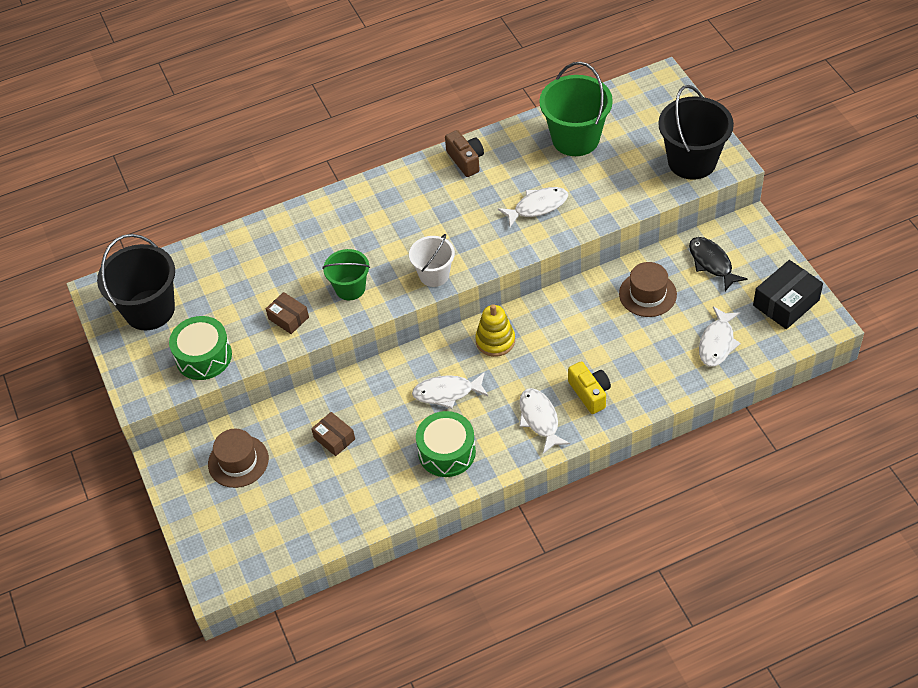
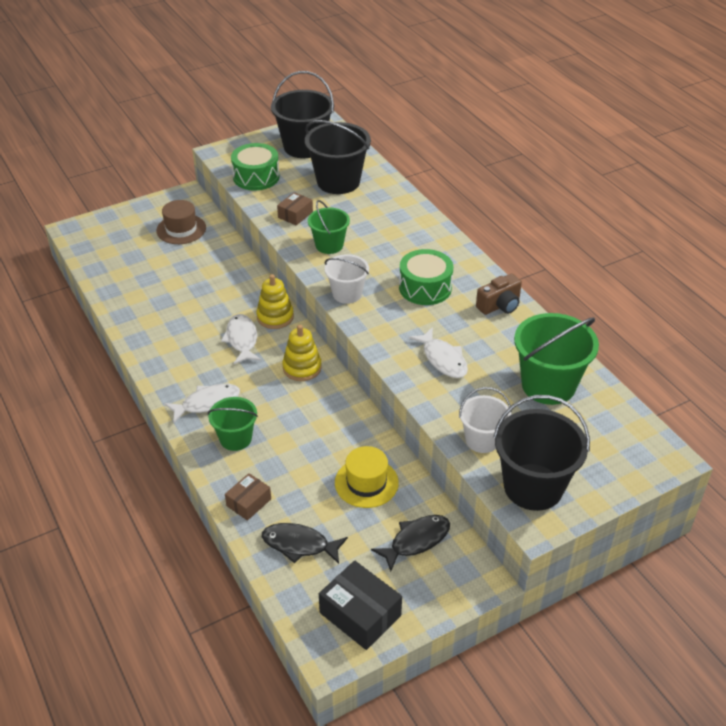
camera: 80 degrees right, 10 degrees down
brown box [311,412,355,456] -> brown box moved to [225,473,271,521]
green drum [416,411,476,477] -> green drum moved to [399,249,453,305]
yellow camera [568,361,611,414] -> green bucket [208,397,258,451]
brown hat [619,262,677,317] -> yellow hat [335,446,399,508]
white fish [699,306,741,367] -> black fish [262,523,348,564]
none -> yellow stacking toy [256,274,294,329]
none -> black bucket [305,120,371,194]
none -> white bucket [459,387,512,453]

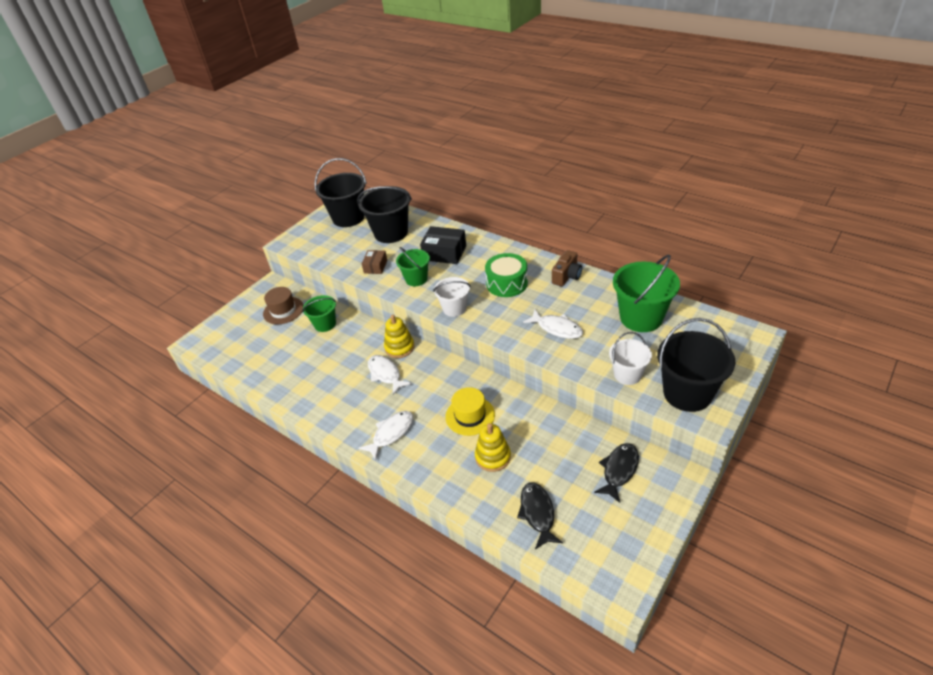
camera: 20 degrees left, 0 degrees up
green bucket [208,397,258,451] -> green bucket moved to [302,295,336,332]
brown box [225,473,271,521] -> none
green drum [231,143,280,191] -> none
black fish [262,523,348,564] -> black fish turned 90 degrees clockwise [517,482,563,549]
yellow stacking toy [282,325,322,381] -> yellow stacking toy moved to [475,423,511,472]
black box [319,560,402,650] -> black box moved to [420,226,466,264]
yellow hat [335,446,399,508] -> yellow hat moved to [445,387,495,436]

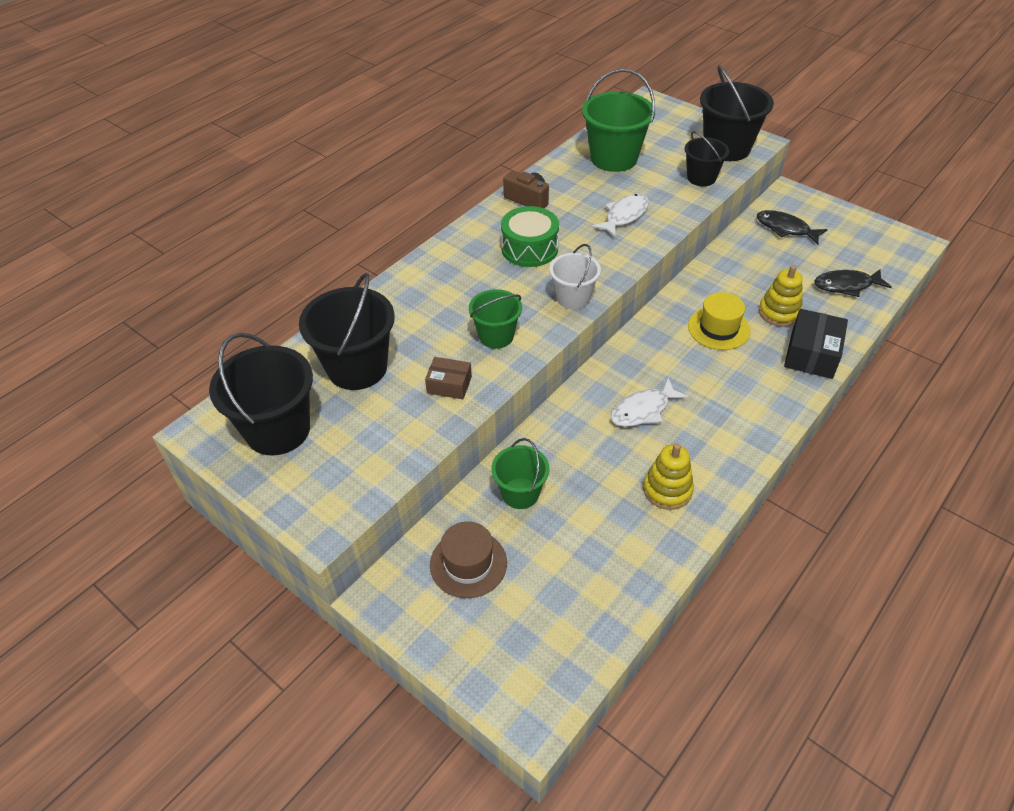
camera: 90 degrees left, 5 degrees up
white fish [359,411,413,460] -> none
yellow stacking toy [384,315,415,358] -> yellow stacking toy moved to [643,443,694,510]
black box [420,226,466,264] -> black box moved to [784,309,848,379]
white bucket [609,332,652,385] -> black bucket [685,131,729,186]

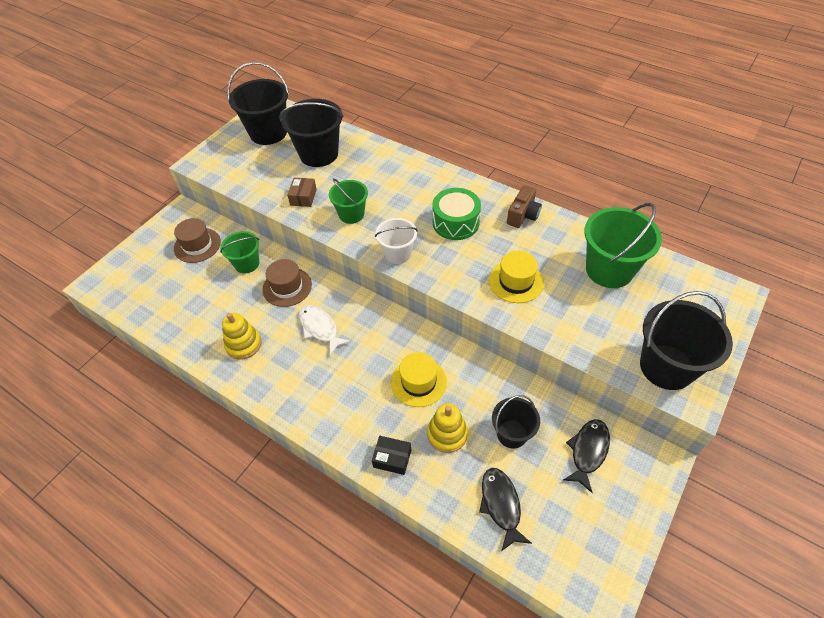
camera: 85 degrees right, 5 degrees up
white fish [592,194,649,238] -> yellow hat [489,251,544,303]
black bucket [685,131,729,186] -> black bucket moved to [492,395,540,448]
black box [784,309,848,379] -> black box [372,436,411,475], size x0.61
none -> brown hat [262,259,312,307]

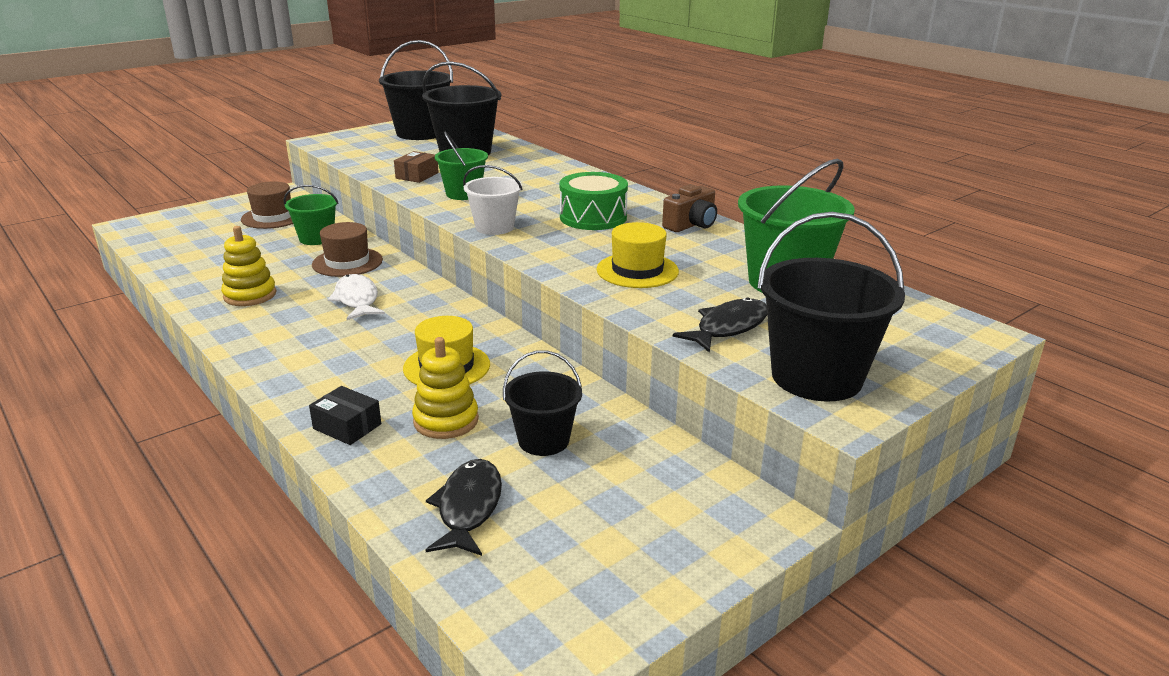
camera: 15 degrees right, 25 degrees down
black fish [563,419,610,493] -> black fish moved to [673,297,767,353]

